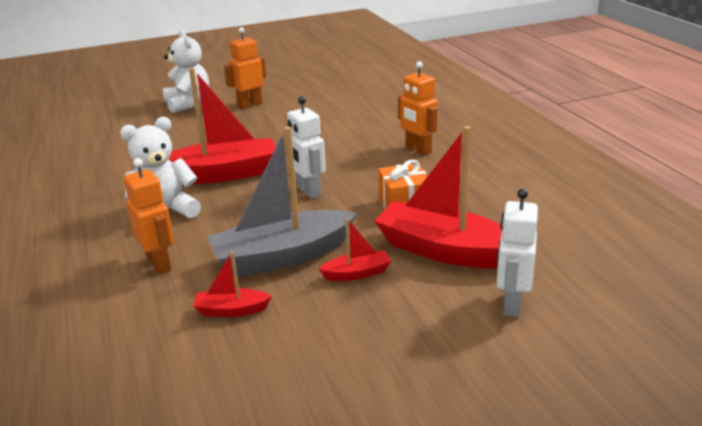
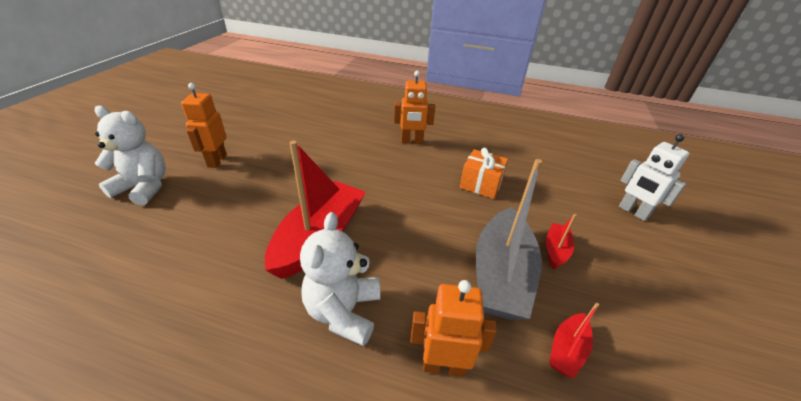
camera: 55 degrees left, 10 degrees up
white robot [287,96,326,199] -> none
red boat [374,126,502,269] -> none

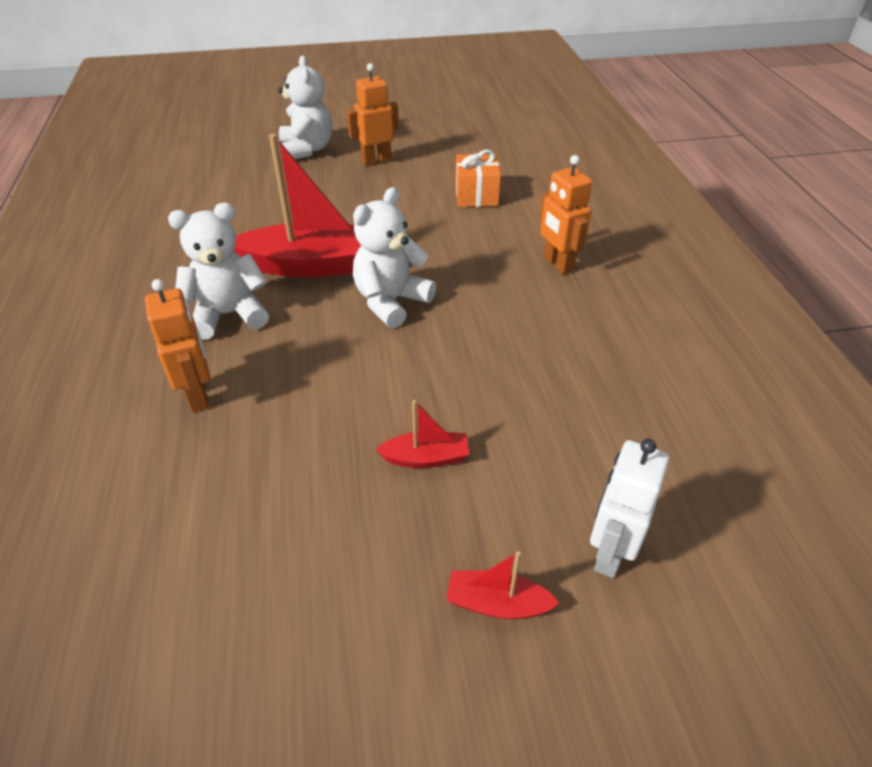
camera: 65 degrees right, 5 degrees up
orange gift [460,148,508,199] -> orange gift moved to [456,150,501,207]
grey boat [476,159,542,320] -> none
red boat [549,303,599,378] -> red boat moved to [446,551,560,619]
none -> white teddy bear [353,187,436,328]

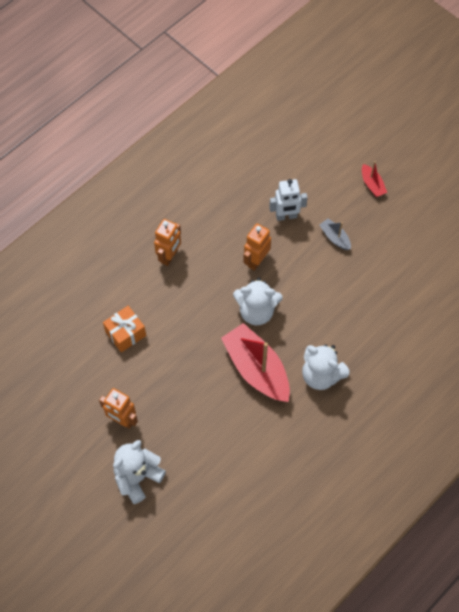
camera: 125 degrees left, 20 degrees up
orange robot [145,279,210,412] -> orange robot moved to [243,224,271,271]
red boat [376,400,470,468] -> grey boat [319,218,351,250]
white robot [590,439,669,578] -> white robot moved to [269,179,308,221]

